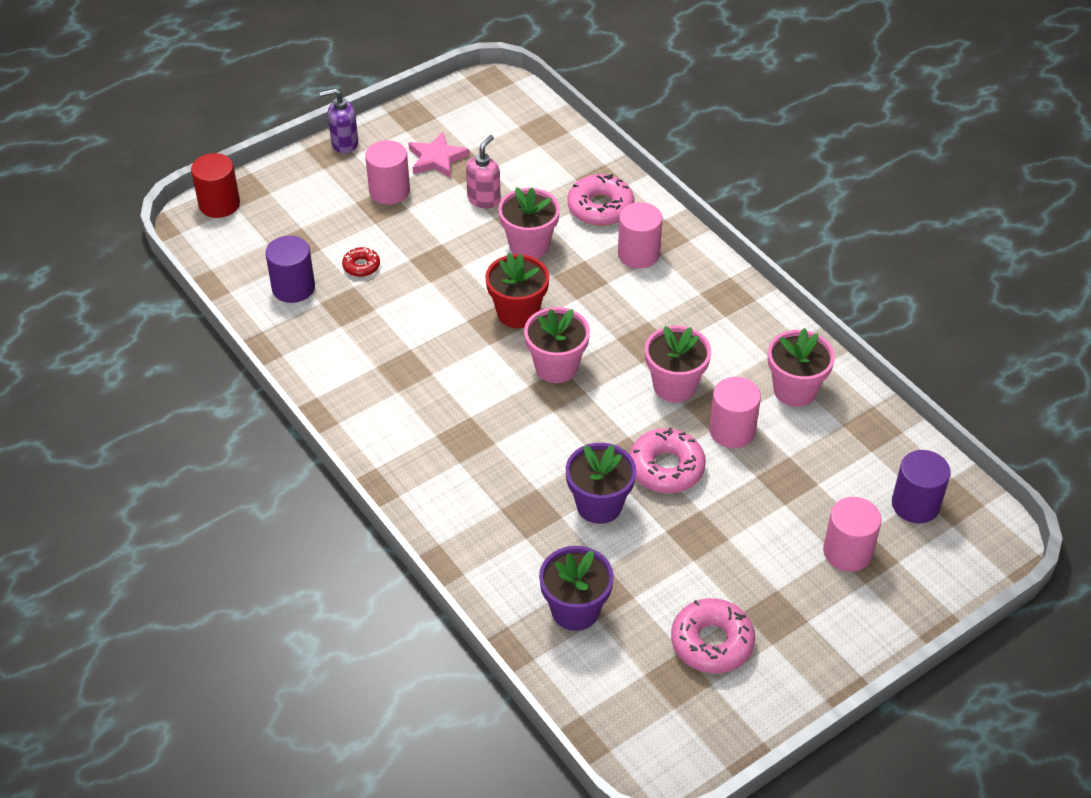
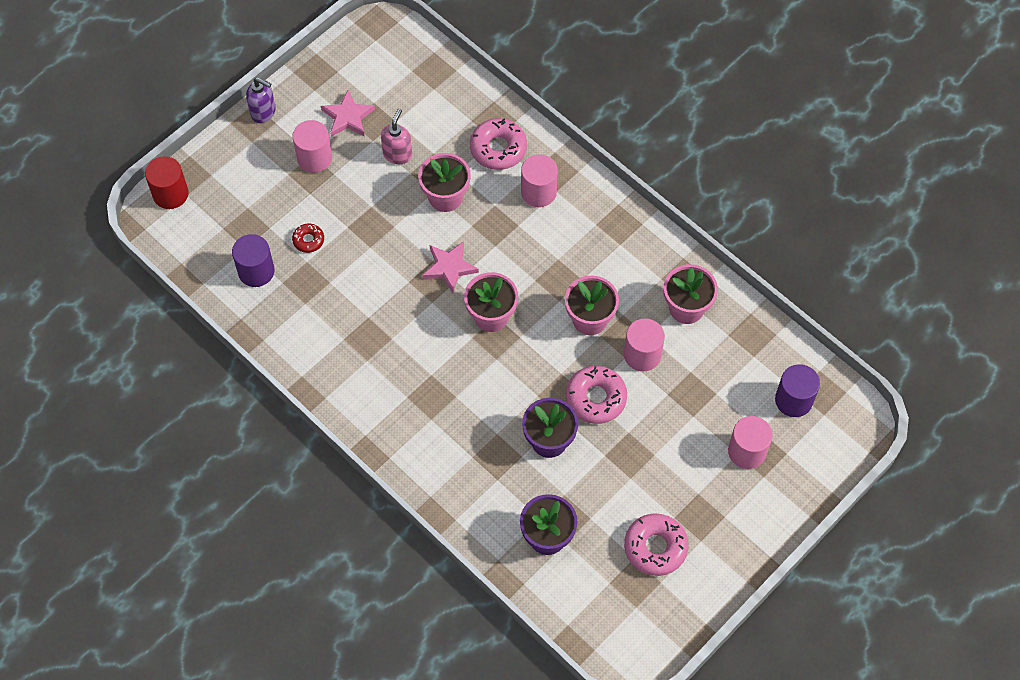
camera: 10 degrees left, 15 degrees up
purple soap dispenser [320,88,358,153] -> purple soap dispenser turned 135 degrees counterclockwise [246,77,276,123]
red flower pot [485,253,549,328] -> pink star [422,241,479,293]

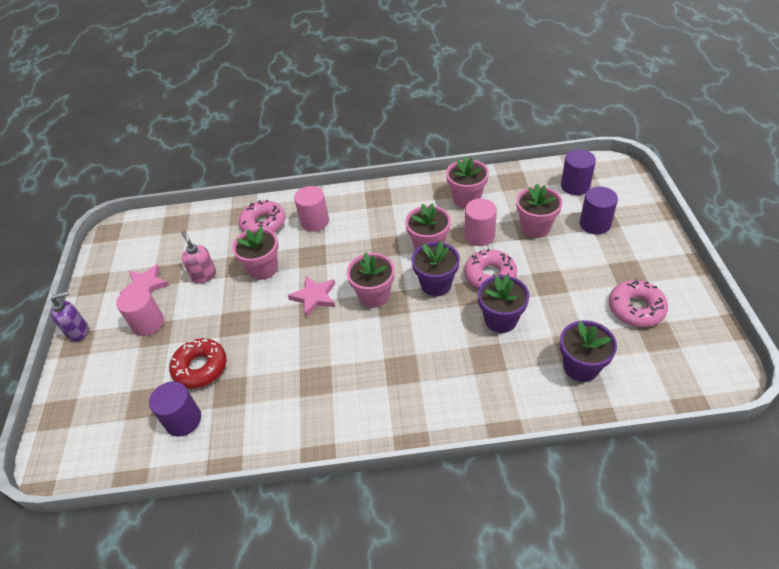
camera: 45 degrees left, 15 degrees down
red cylinder [145,156,189,209] -> none
red donut [292,223,324,253] -> red donut [169,338,227,389], size x1.84
pink cylinder [728,416,773,469] -> purple cylinder [580,187,618,235]
none -> purple flower pot [411,241,460,296]
none -> pink flower pot [516,184,562,238]

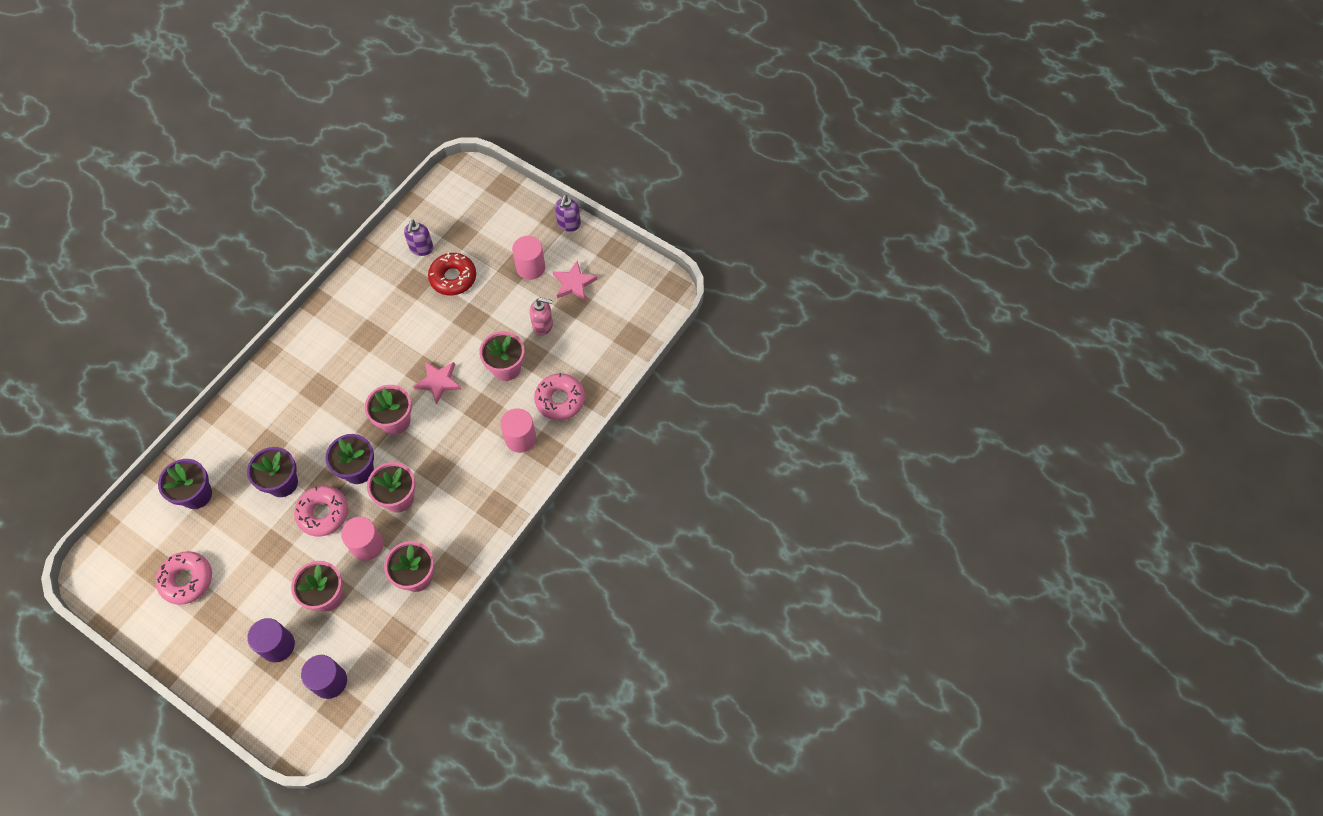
camera: 125 degrees right, 15 degrees up
purple cylinder [149,381,201,437] -> purple soap dispenser [404,220,434,256]

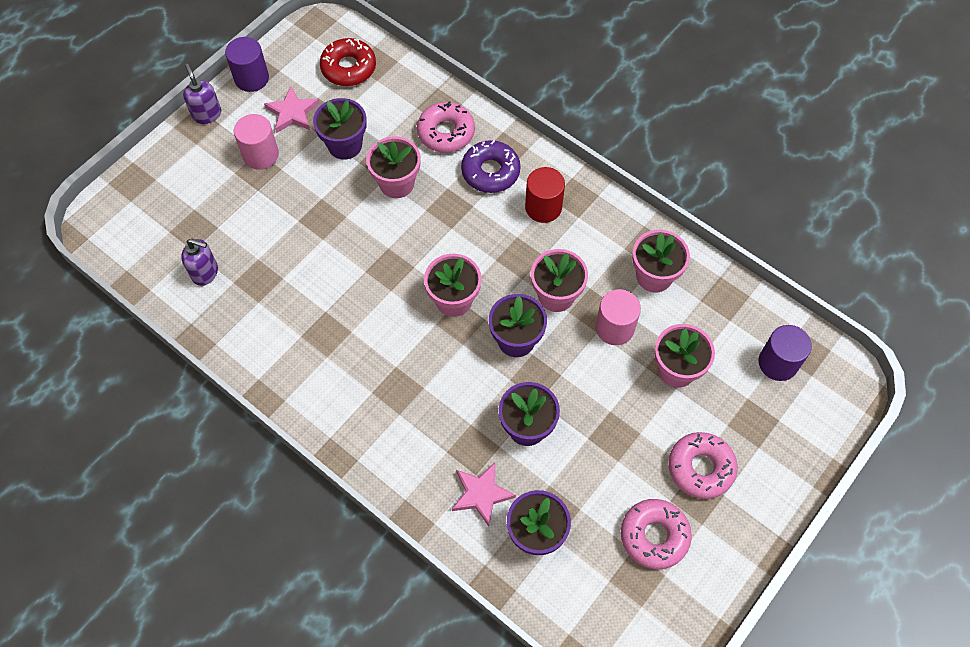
camera: 85 degrees left, 0 degrees up
purple cylinder [247,618,295,662] -> purple cylinder moved to [225,37,269,92]
pink donut [294,486,348,537] -> pink donut moved to [668,432,737,499]
pink star [413,362,462,405] -> pink star moved to [452,462,516,527]
red donut [428,253,476,296] -> red donut moved to [320,38,376,86]
pink cylinder [500,408,536,453] -> purple donut [461,140,521,193]
pink soap dispenser [530,298,553,336] -> purple flower pot [313,98,367,160]
purple soap dispenser [555,195,581,232] -> purple soap dispenser turned 135 degrees counterclockwise [183,64,221,124]
none -> red cylinder [525,167,565,223]

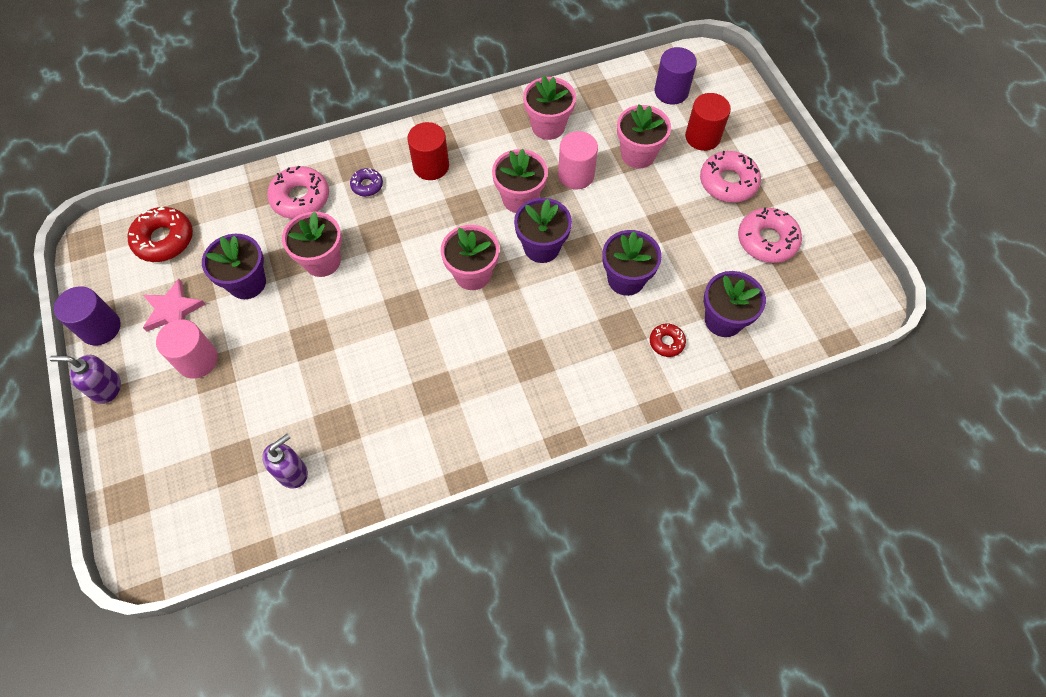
camera: 60 degrees left, 0 degrees up
pink star [452,462,516,527] -> red donut [650,324,686,357]
purple donut [461,140,521,193] -> purple donut [350,168,383,196], size x0.54
none -> red cylinder [685,93,731,151]

